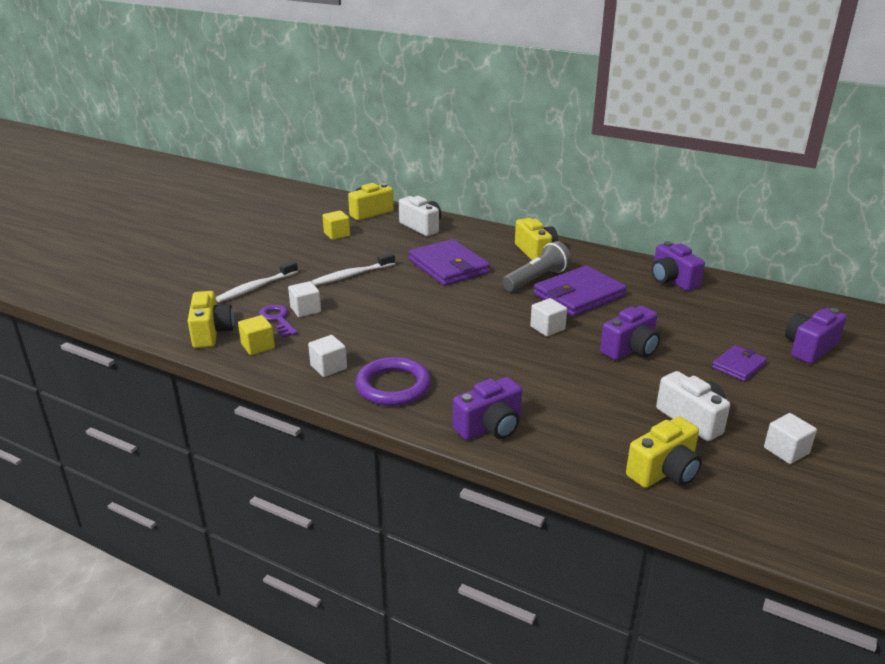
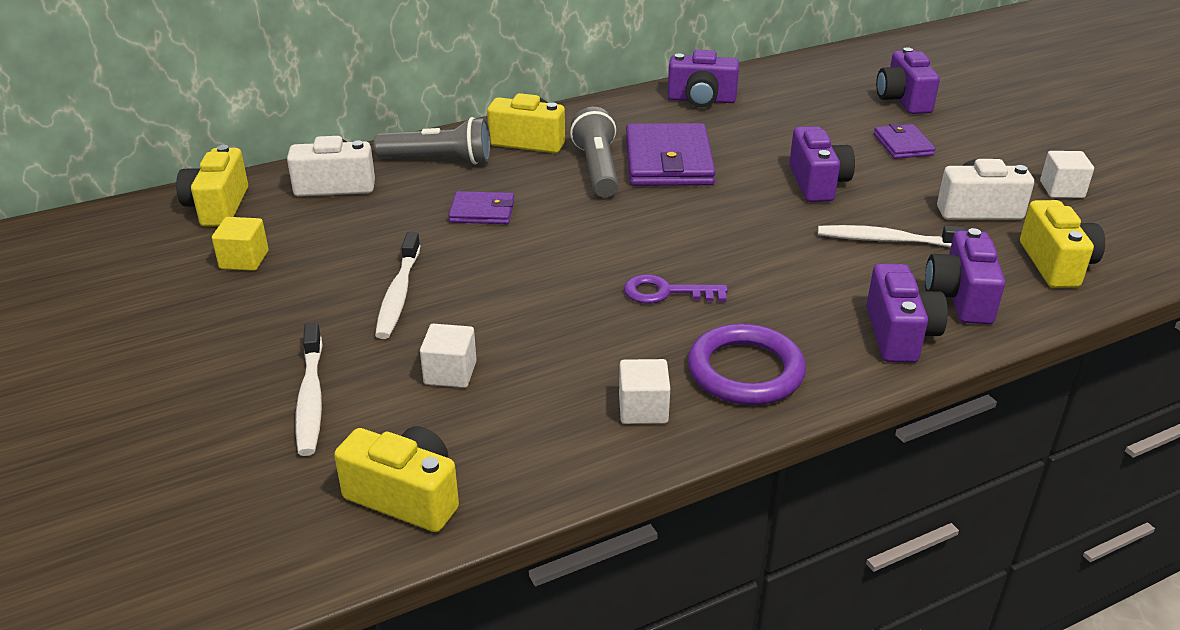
camera: 55 degrees left, 5 degrees up
yellow cube [238,315,275,355] -> none
purple key [259,305,298,337] -> purple key moved to [624,275,728,303]
purple wallet [409,239,490,286] -> purple wallet [448,191,514,224], size x0.53
white cube [530,298,567,336] -> none
none -> grey flashlight [374,117,491,165]
none -> white toothbrush [818,225,971,247]
none -> purple camera [925,228,1005,324]

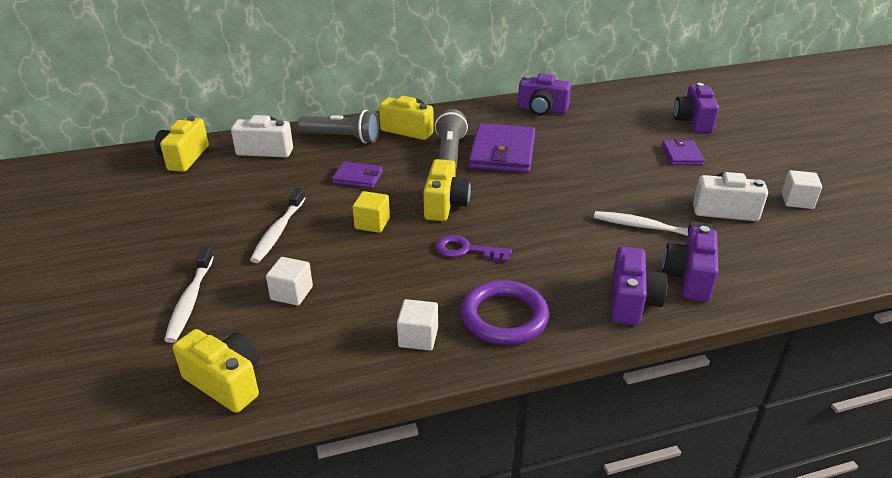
camera: 10 degrees right, 0 degrees up
yellow cube [212,217,269,271] -> yellow cube moved to [353,191,390,233]
purple camera [789,126,855,202] -> none
yellow camera [1020,200,1105,288] -> yellow camera moved to [423,159,471,221]

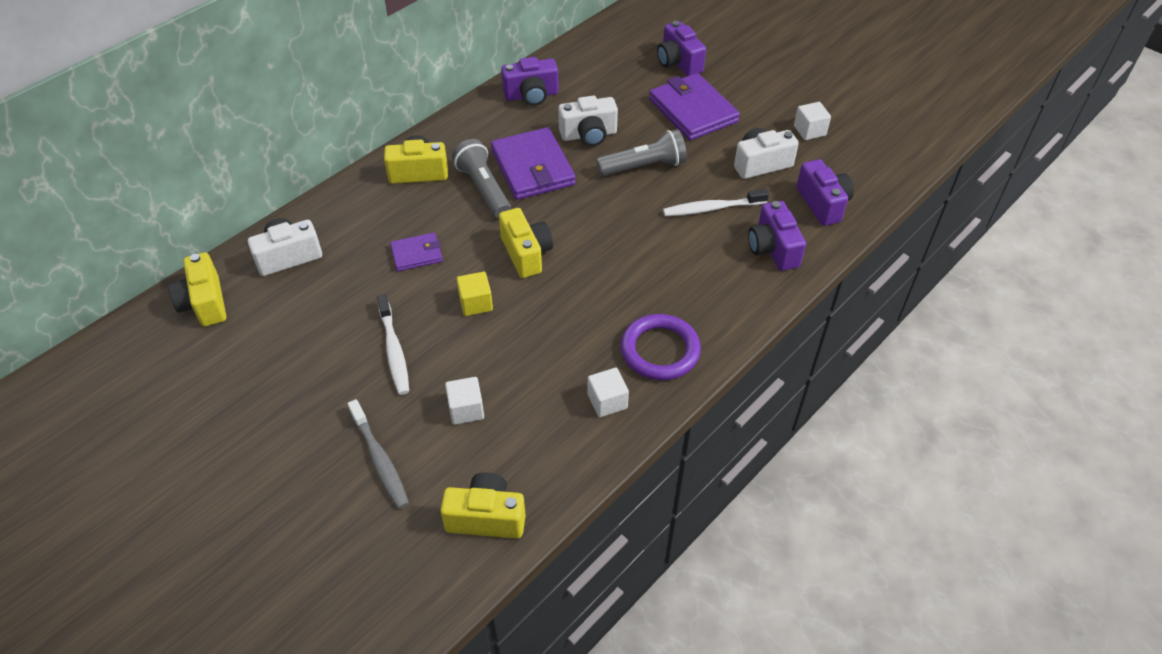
camera: 30 degrees left, 15 degrees up
white toothbrush [164,247,214,343] -> grey toothbrush [348,399,409,509]
grey flashlight [298,110,379,143] -> grey flashlight moved to [596,129,687,176]
purple key [436,235,512,262] -> none
purple camera [611,246,667,326] -> purple camera moved to [796,159,854,226]
purple wallet [662,139,705,165] -> purple wallet [649,73,740,140], size x1.87
none -> white camera [558,96,618,146]

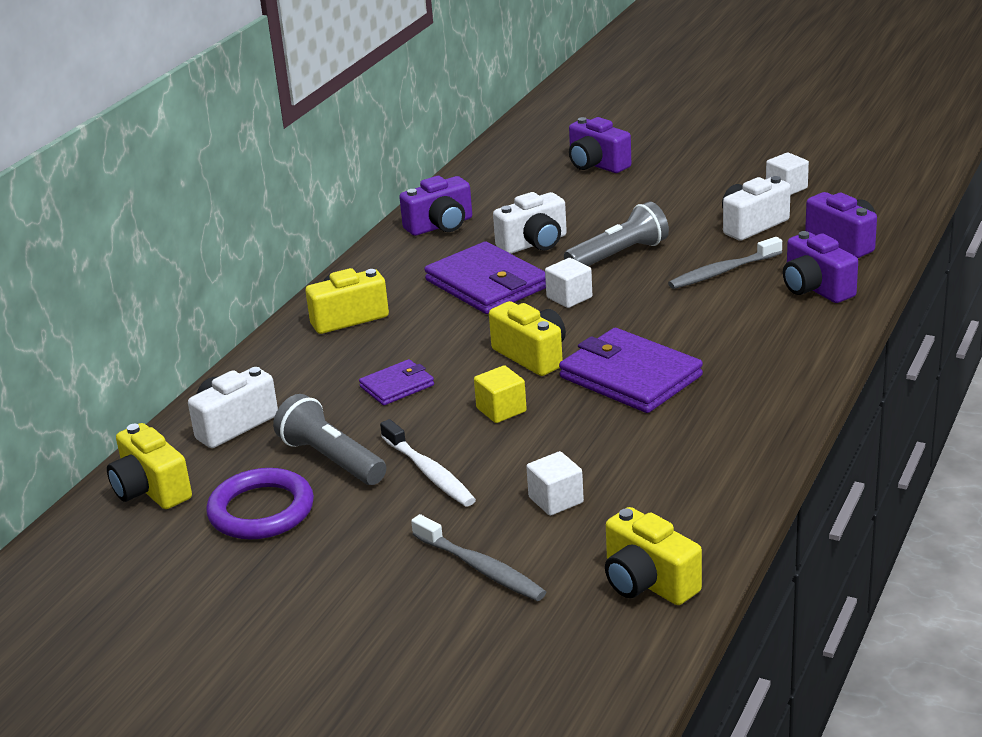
camera: 15 degrees left, 20 degrees down
yellow camera [441,472,526,539] -> yellow camera turned 120 degrees counterclockwise [605,507,702,605]
grey flashlight [452,139,511,218] -> grey flashlight moved to [273,394,386,485]
white cube [588,368,629,417] -> white cube moved to [545,258,592,308]
purple ring [620,314,701,380] -> purple ring moved to [206,468,314,540]
purple wallet [649,73,740,140] -> purple wallet moved to [559,328,703,413]
white toothbrush [663,189,769,216] -> grey toothbrush [668,237,782,289]

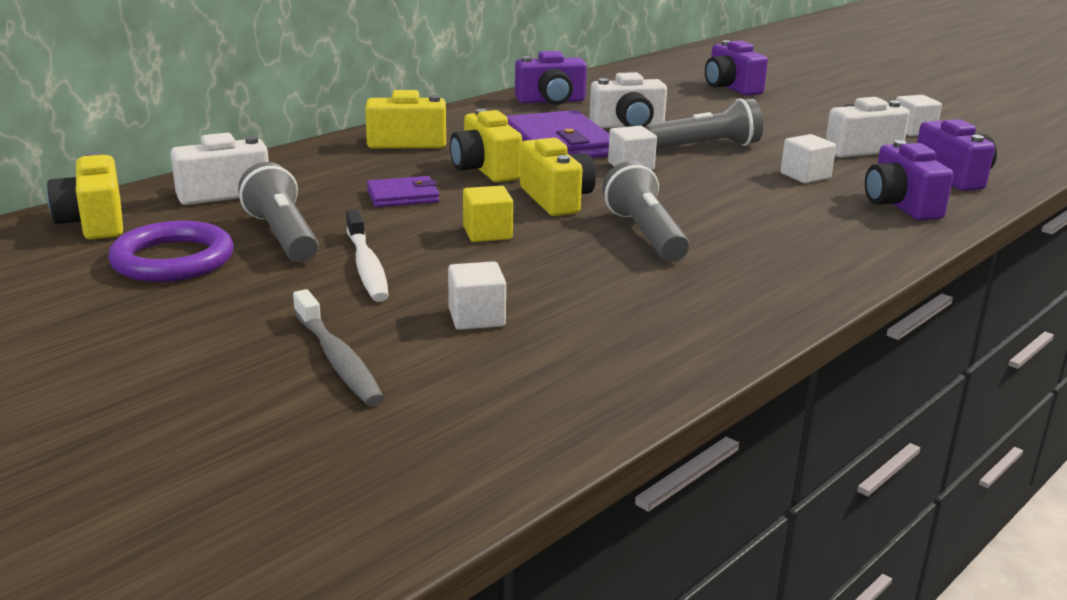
camera: 15 degrees right, 5 degrees down
purple wallet [559,328,703,413] -> grey flashlight [602,161,689,262]
yellow camera [605,507,702,605] -> yellow camera moved to [450,109,522,182]
grey toothbrush [668,237,782,289] -> white cube [781,134,836,183]

